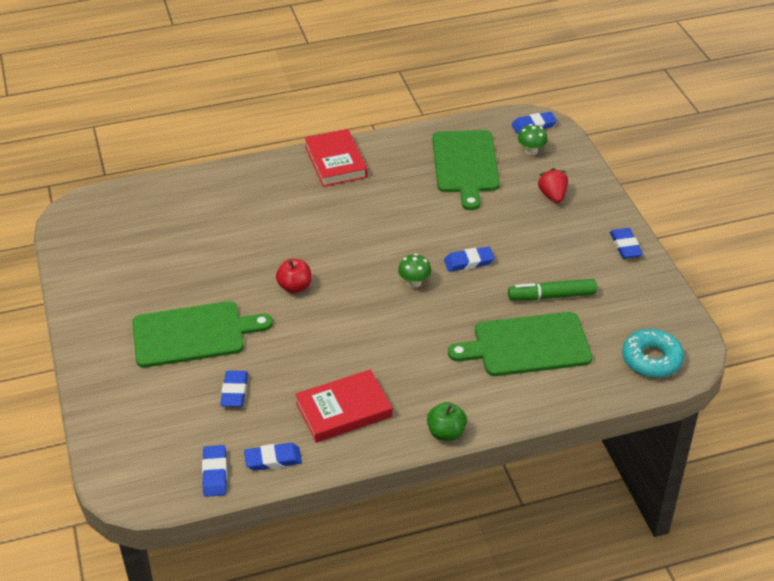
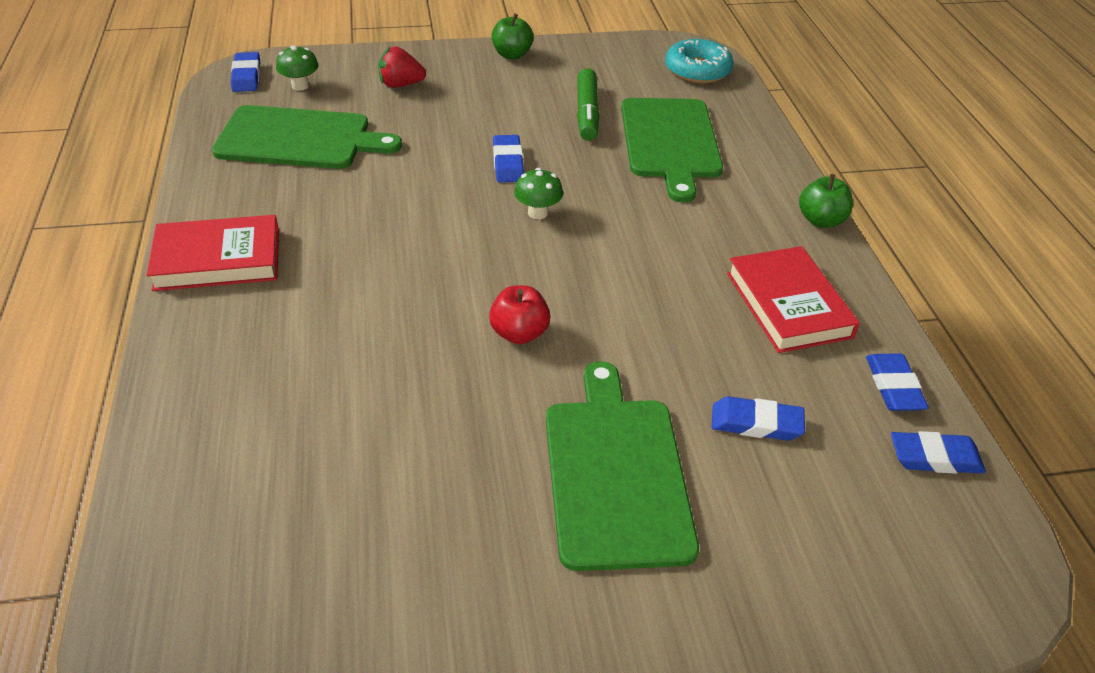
camera: 85 degrees left, 0 degrees up
blue eraser [610,228,643,259] -> green apple [492,13,533,59]

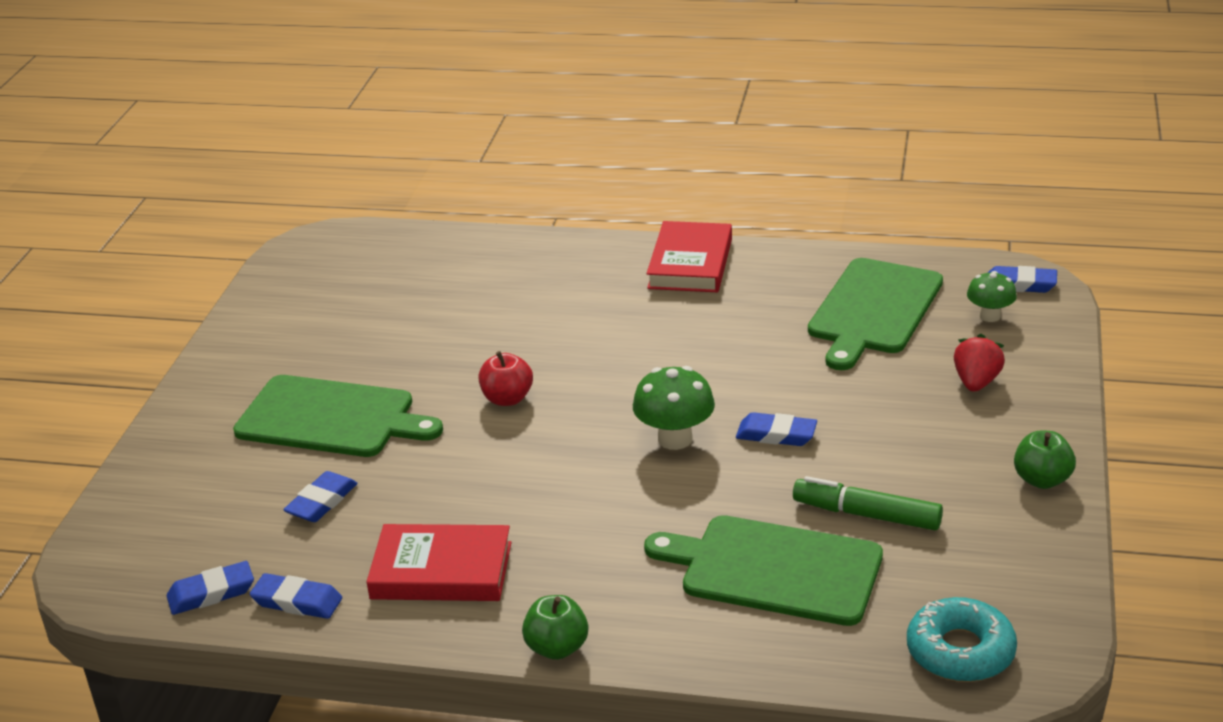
camera: 115 degrees right, 10 degrees down
green mushroom [514,168,563,219] -> green mushroom [633,366,715,450], size x1.54
blue eraser [891,431,986,474] -> blue eraser turned 45 degrees clockwise [167,561,254,615]

